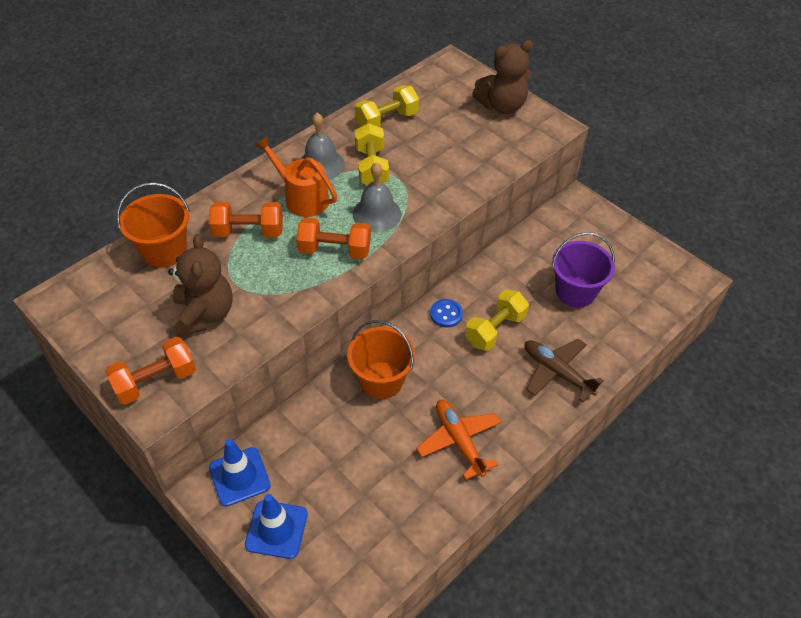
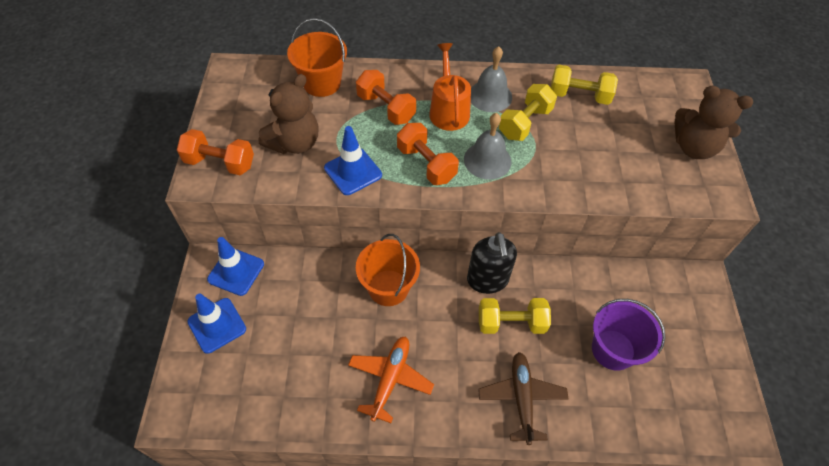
camera: 45 degrees right, 5 degrees up
blue button [430,299,463,328] -> black soap dispenser [467,232,517,294]
none -> blue traffic cone [324,126,382,195]

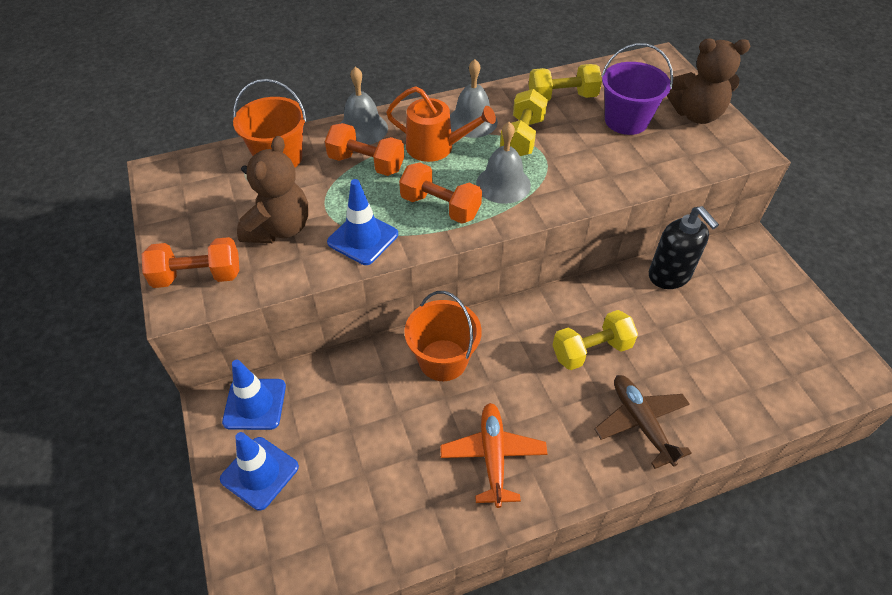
camera: 20 degrees left, 5 degrees down
orange watering can [429,43,471,131] -> orange watering can turned 135 degrees clockwise [386,86,496,162]
black soap dispenser [467,232,517,294] -> black soap dispenser moved to [649,206,719,289]
purple bucket [592,299,665,371] -> purple bucket moved to [601,43,673,135]
none -> grey bell [340,67,388,145]

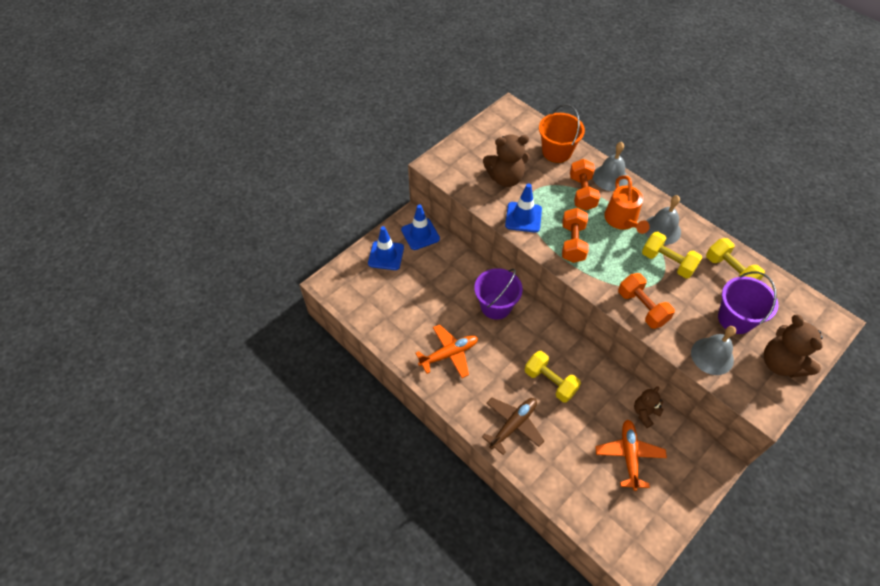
camera: 65 degrees right, 5 degrees up
orange dumbbell [142,237,240,288] -> orange dumbbell moved to [618,273,675,329]
orange bucket [404,291,482,381] -> purple bucket [474,268,523,320]
grey bell [476,122,531,204] -> grey bell moved to [691,326,736,375]
yellow dumbbell [500,89,548,156] -> yellow dumbbell turned 45 degrees clockwise [642,231,702,279]
black soap dispenser [649,206,719,289] -> brown teddy bear [634,386,664,428]
none -> orange plane [595,420,667,491]

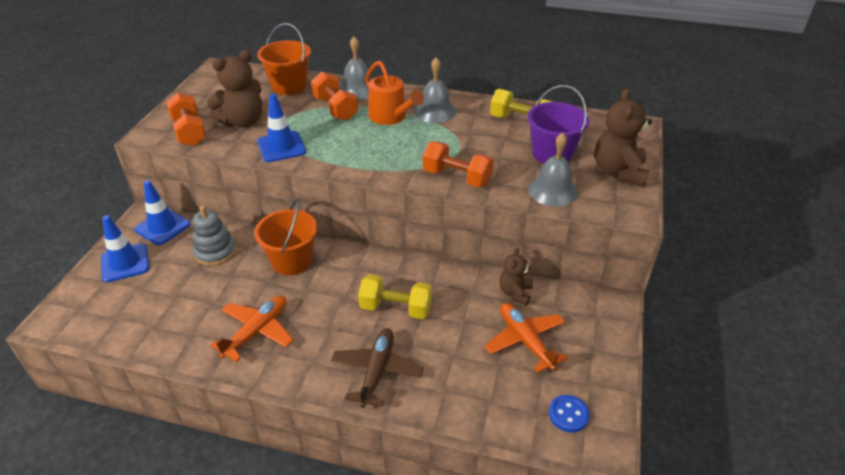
camera: 30 degrees left, 15 degrees down
purple bucket [474,268,523,320] -> orange bucket [254,199,317,275]
orange dumbbell [562,208,589,263] -> orange dumbbell moved to [166,92,207,146]
yellow dumbbell [642,231,702,279] -> none
brown teddy bear [764,314,823,378] -> brown teddy bear turned 60 degrees clockwise [594,89,652,187]
none -> grey stacking toy [193,206,236,266]
none -> blue button [549,395,590,432]

